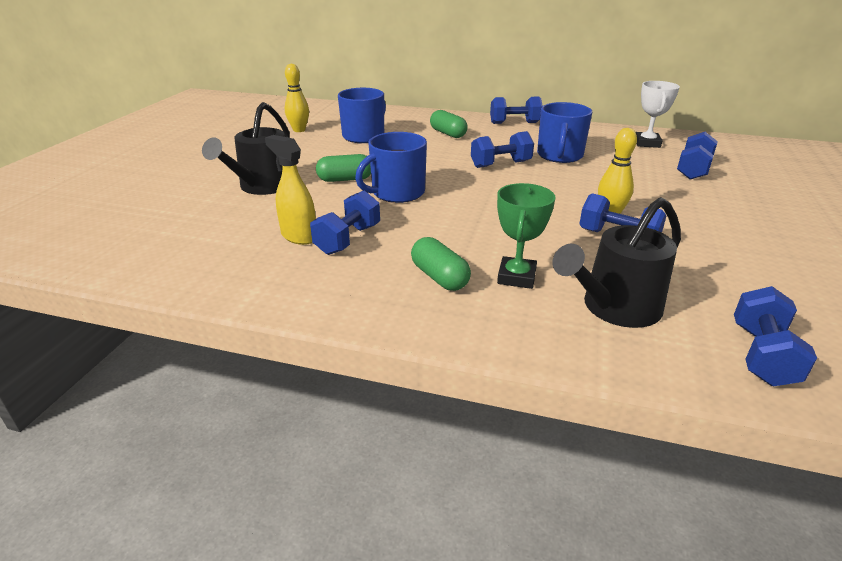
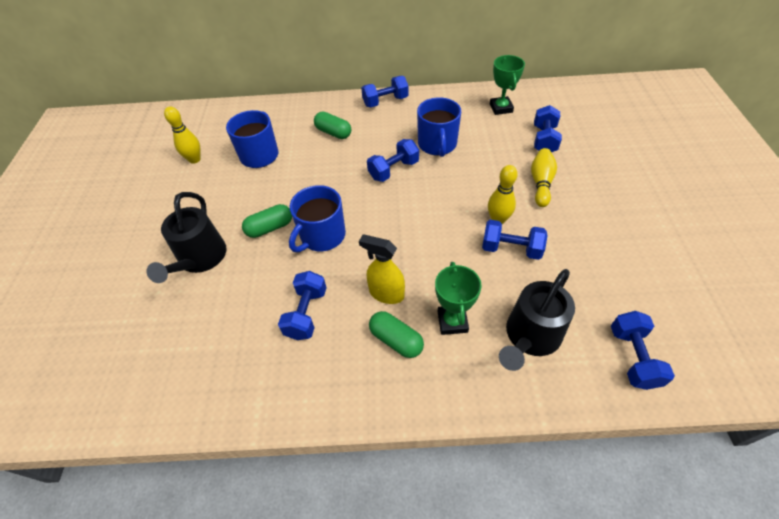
camera: 15 degrees left, 20 degrees up
yellow spray bottle [265,135,316,245] -> yellow spray bottle moved to [359,235,405,304]
white trophy [636,81,680,148] -> green trophy [490,55,525,115]
none -> yellow bowling pin [531,148,557,207]

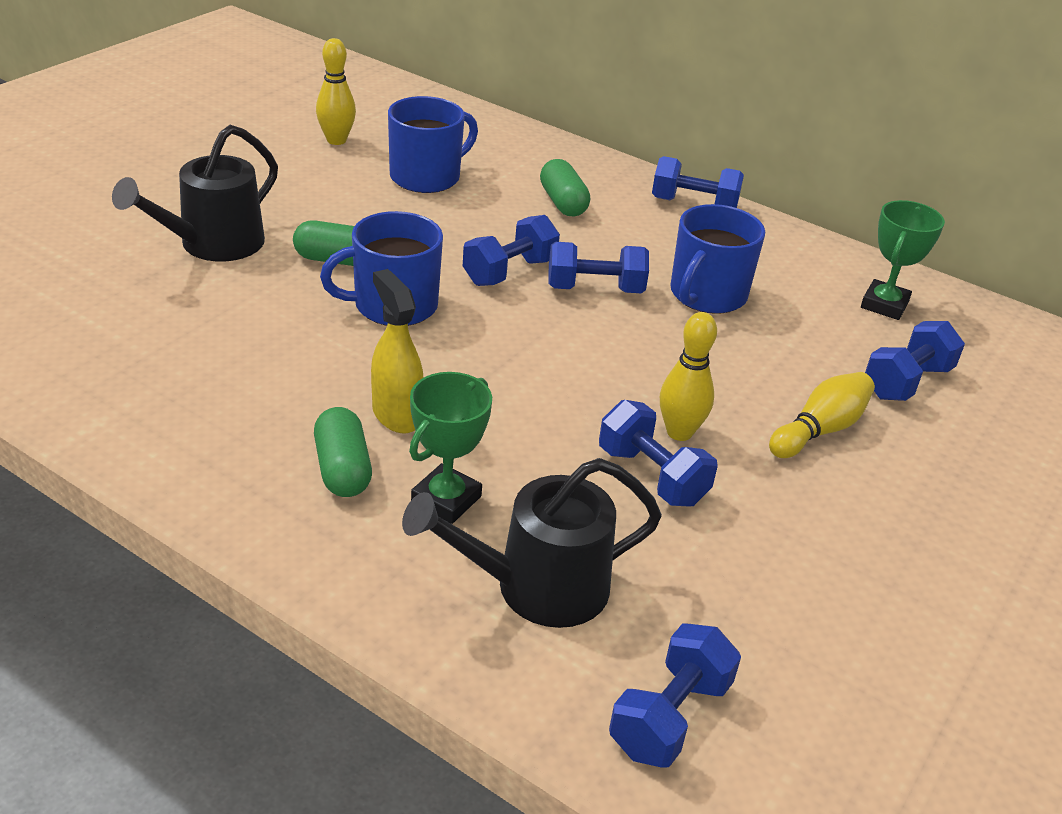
camera: 30 degrees right, 15 degrees down
blue dumbbell [278,271,327,340] -> blue dumbbell moved to [463,215,560,286]

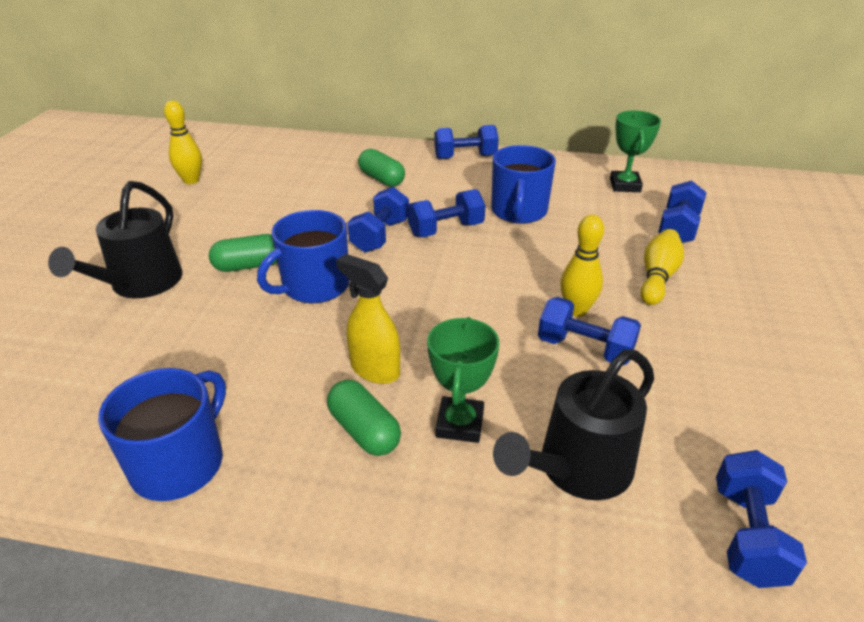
camera: 20 degrees left, 0 degrees up
blue mug [388,96,478,193] -> blue mug moved to [98,368,226,501]

